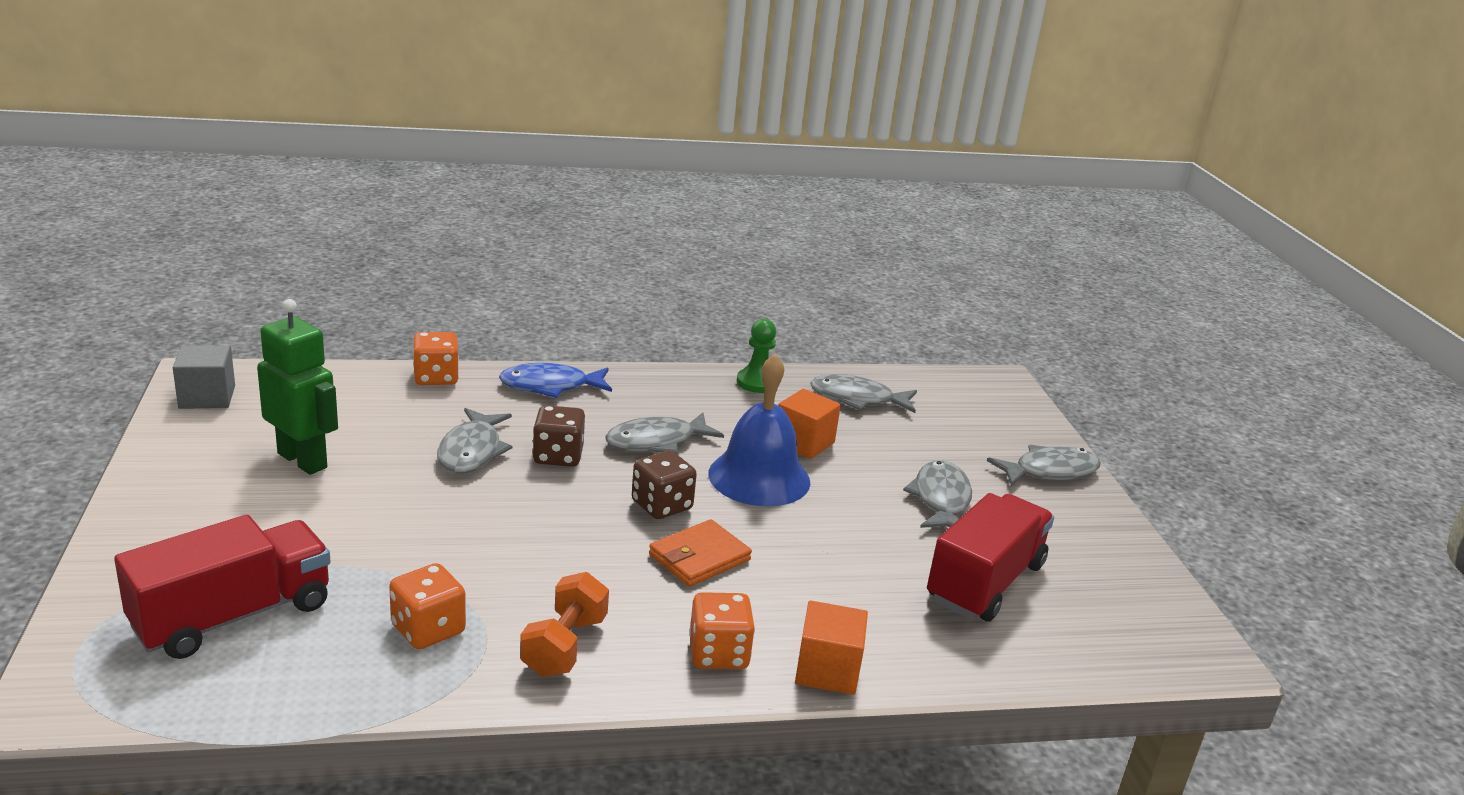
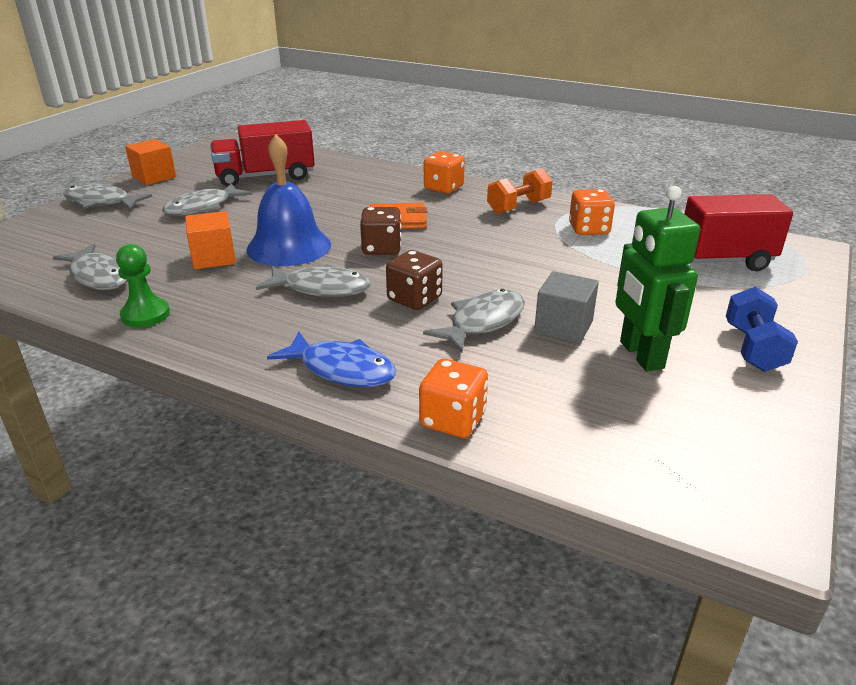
camera: 140 degrees left, 5 degrees up
grey cube [173,345,235,409] -> grey cube moved to [534,271,599,344]
orange cube [795,600,868,695] -> orange cube moved to [125,139,176,185]
none -> blue dumbbell [726,286,798,372]

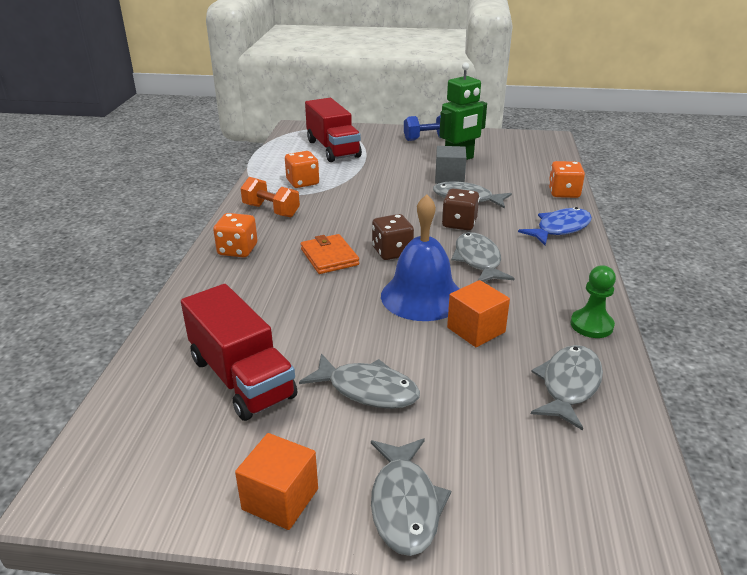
camera: 110 degrees left, 0 degrees up
blue fish [267,331,396,387] -> blue fish turned 45 degrees clockwise [518,207,592,245]

